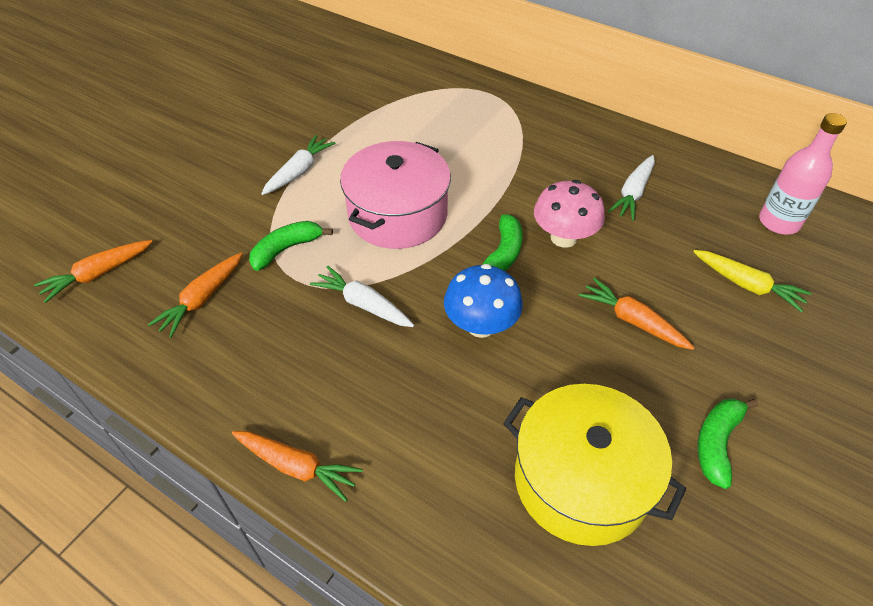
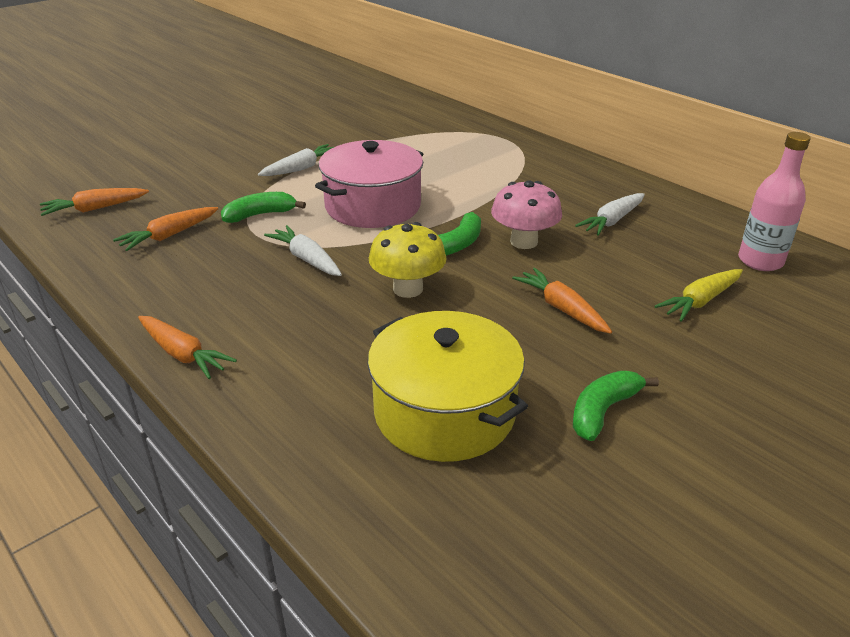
camera: 15 degrees right, 15 degrees down
blue mushroom [444,264,523,338] -> yellow mushroom [369,222,447,298]
yellow carrot [693,250,812,313] -> yellow carrot turned 90 degrees clockwise [655,269,743,322]

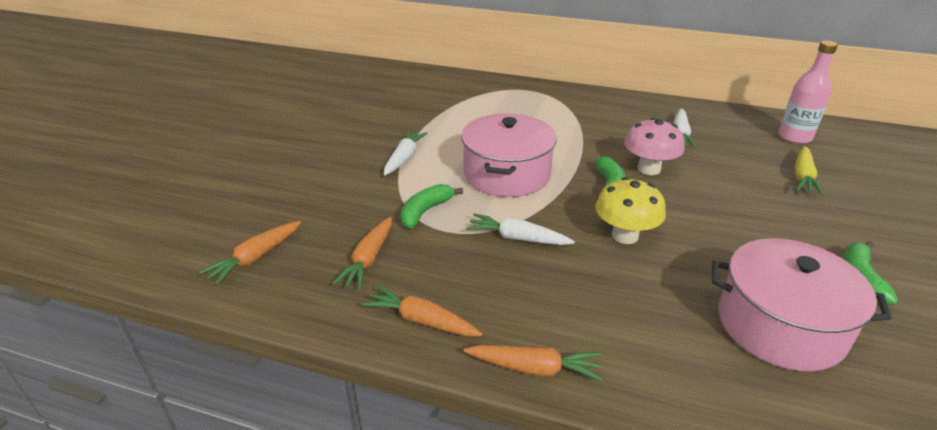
camera: 30 degrees left, 0 degrees up
yellow pot [368,311,528,462] -> pink pot [712,238,892,371]
orange carrot [512,268,612,334] -> orange carrot moved to [362,285,482,337]

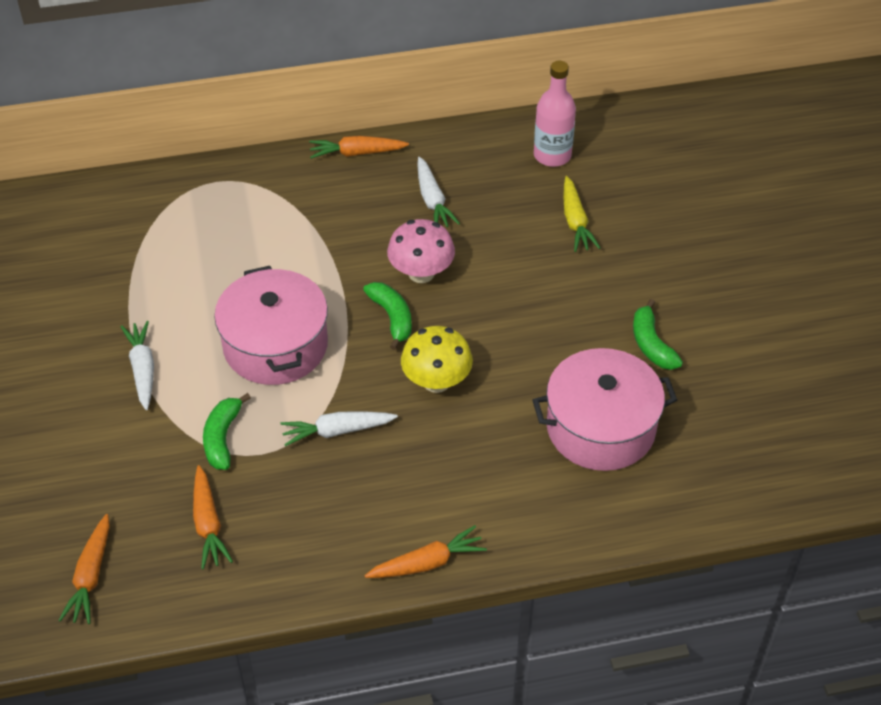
camera: 30 degrees left, 15 degrees up
orange carrot [362,285,482,337] -> orange carrot moved to [309,136,409,159]

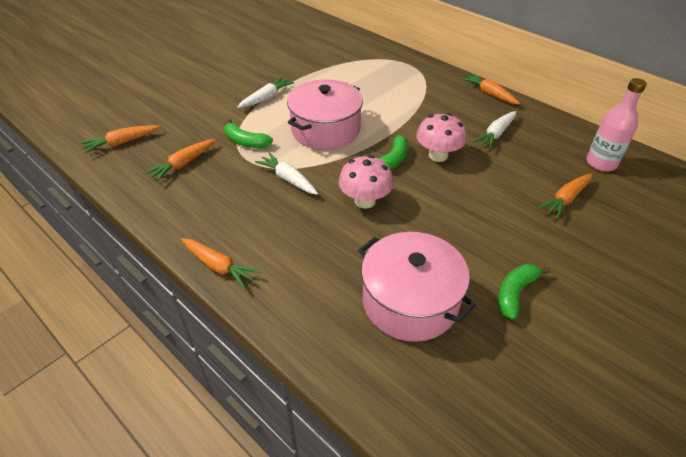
camera: 55 degrees right, 5 degrees down
green banana [203,393,251,470] -> green banana turned 120 degrees counterclockwise [224,119,273,148]
yellow mushroom [401,326,473,393] -> pink mushroom [339,155,394,208]
yellow carrot [563,176,600,252] -> orange carrot [538,173,593,219]

